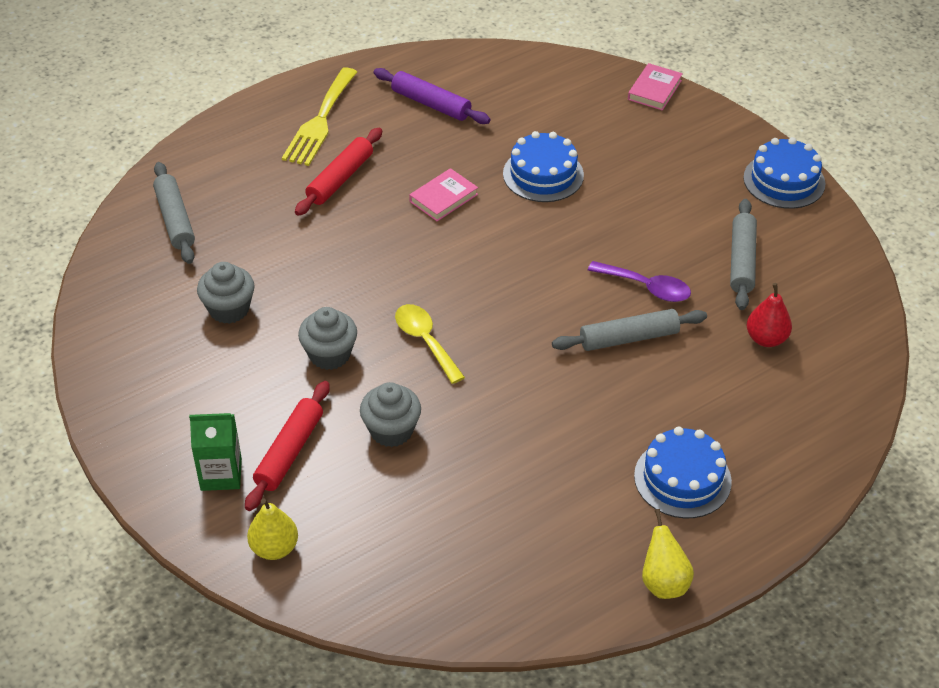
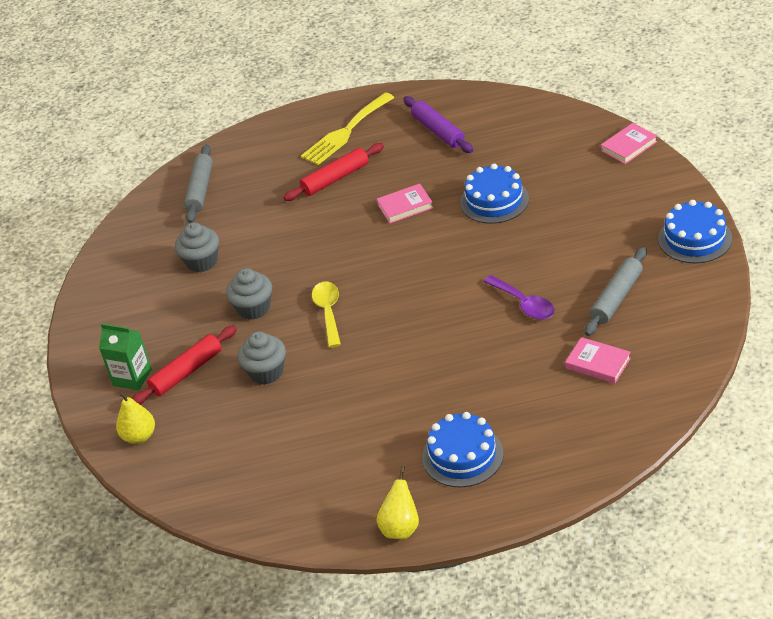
camera: 30 degrees right, 5 degrees down
grey rolling pin [552,309,707,351] -> none
red pear [747,283,792,347] -> pink book [565,337,631,384]

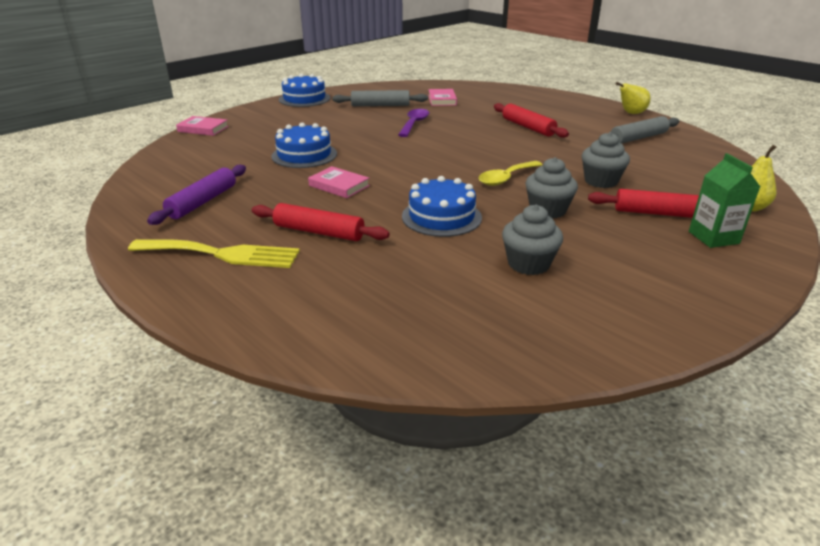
camera: 130 degrees left, 10 degrees down
grey rolling pin [184,144,213,223] -> grey rolling pin moved to [598,116,679,144]
blue cake [422,412,504,487] -> blue cake moved to [402,176,482,237]
none -> red rolling pin [494,103,569,138]

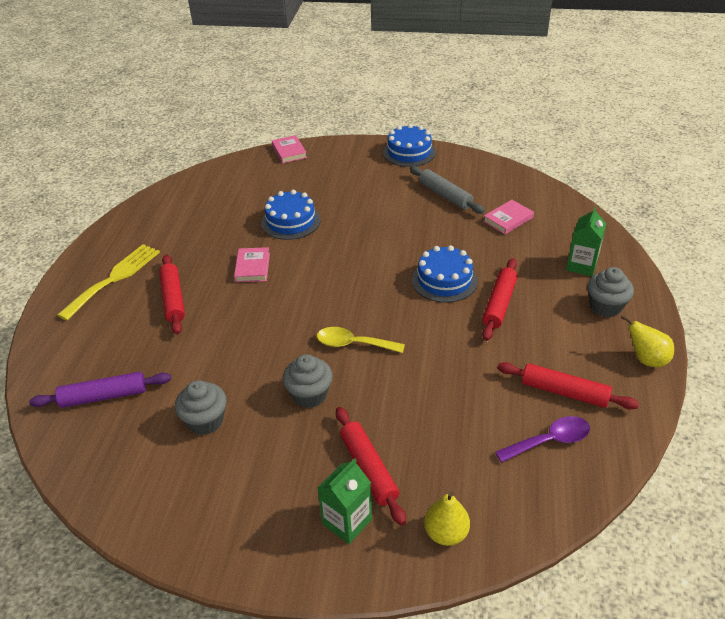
camera: 55 degrees right, 10 degrees up
yellow fork [128,239,300,268] -> yellow fork turned 120 degrees counterclockwise [57,244,160,320]
purple rolling pin [147,165,246,225] -> purple rolling pin moved to [29,372,171,408]
purple spoon [398,109,429,137] -> purple spoon moved to [495,416,590,463]
blue cake [402,176,482,237] -> blue cake moved to [412,245,478,303]
grey cupcake [582,132,630,188] -> grey cupcake moved to [587,267,634,317]
grey rolling pin [598,116,679,144] -> red rolling pin [497,362,639,409]
none -> green carton [566,207,606,276]

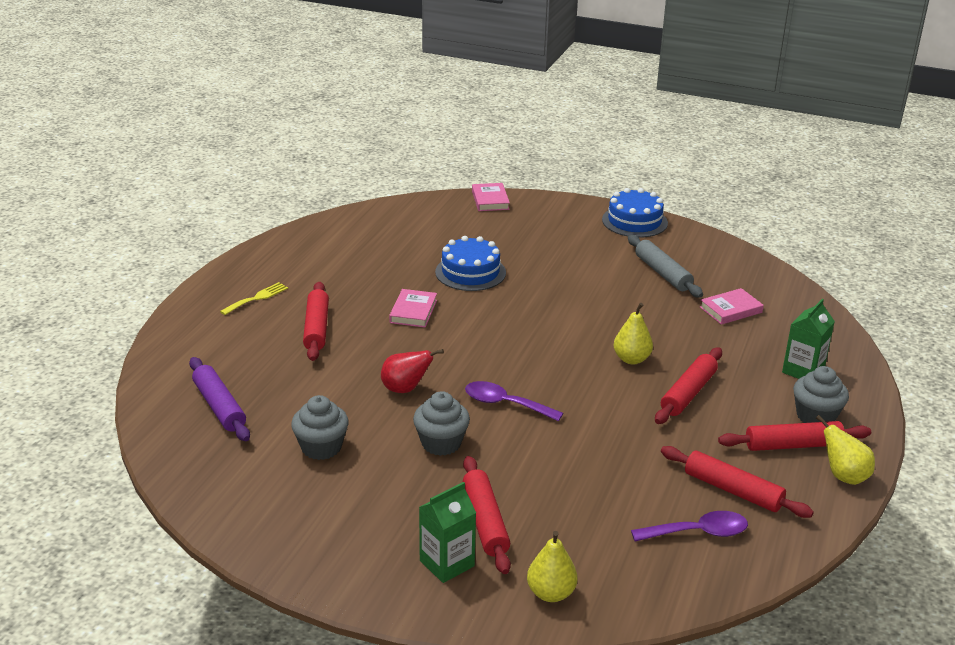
camera: 10 degrees right, 10 degrees down
purple rolling pin [29,372,171,408] -> purple rolling pin turned 60 degrees clockwise [189,357,250,441]
yellow fork [57,244,160,320] -> yellow fork [220,282,288,315], size x0.54
yellow spoon [317,327,405,353] -> purple spoon [465,381,563,422]
blue cake [412,245,478,303] -> yellow pear [613,303,653,364]
none -> red pear [381,349,444,393]
none -> red rolling pin [718,421,871,451]

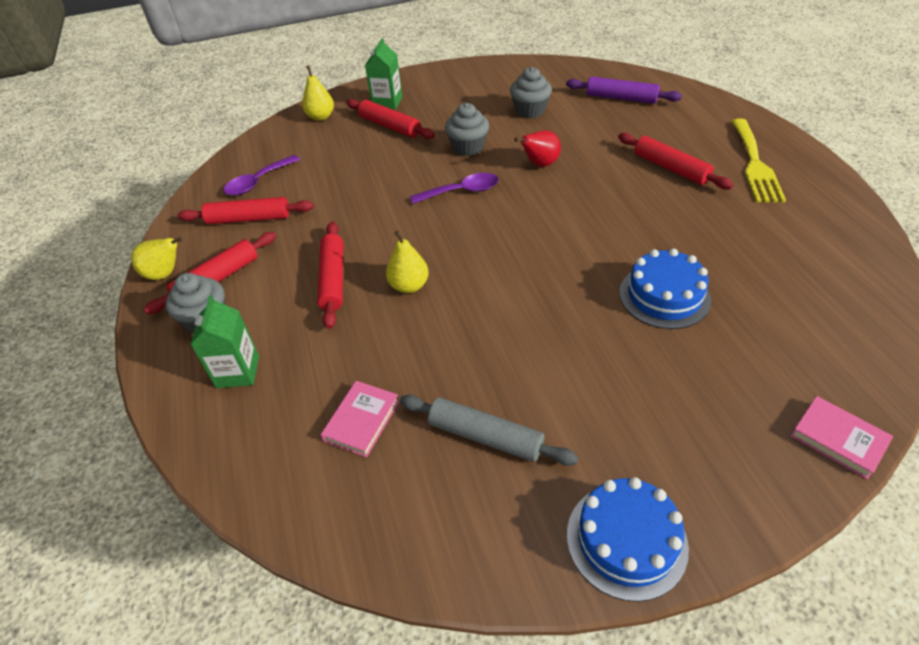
camera: 145 degrees right, 15 degrees up
yellow fork [220,282,288,315] -> yellow fork [731,119,786,203], size x1.84
pink book [389,289,437,328] -> none

